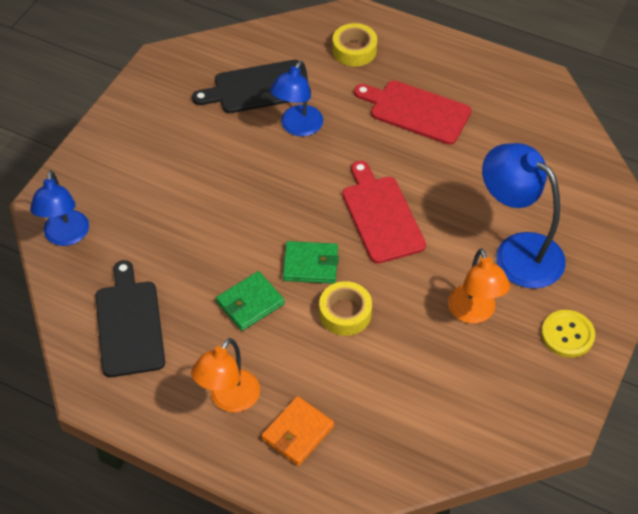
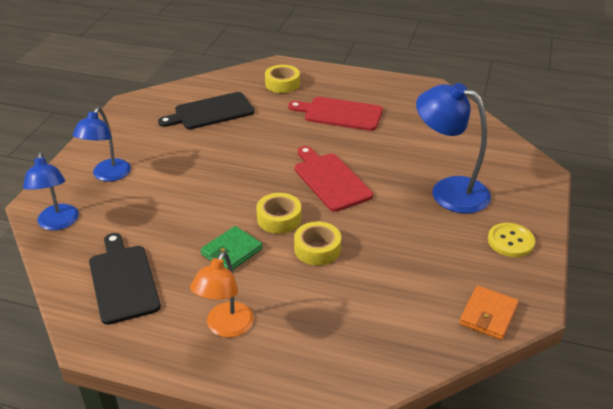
camera: 10 degrees left, 15 degrees down
orange wallet [261,396,334,466] -> orange wallet moved to [459,286,519,340]
blue lamp [270,61,323,136] -> blue lamp moved to [73,107,131,182]
green wallet [283,241,339,284] -> yellow tape [256,193,301,234]
orange lamp [448,248,510,324] -> none

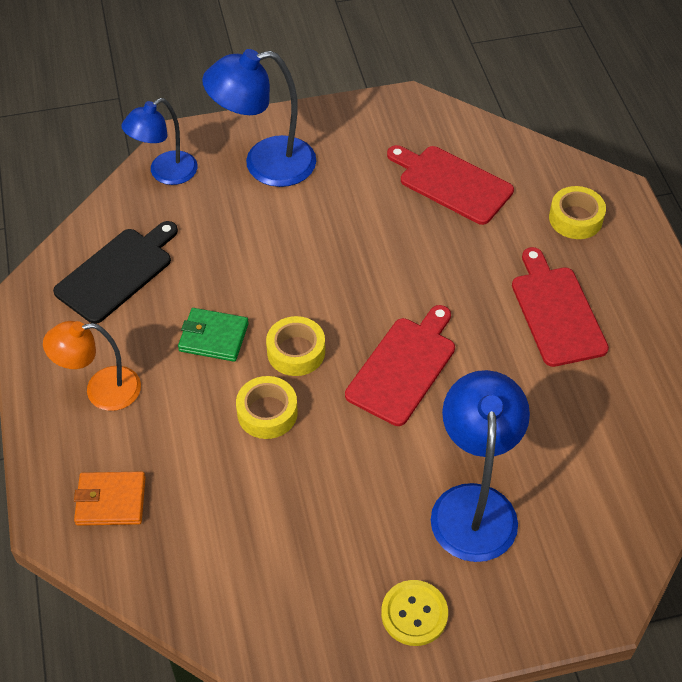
camera: 60 degrees right, 15 degrees up
blue lamp [73,107,131,182] -> blue lamp [202,49,316,187], size x1.50
black cutting board [158,92,255,129] -> red cutting board [387,145,514,225]
orange wallet [459,286,519,340] -> orange wallet moved to [74,472,146,526]

